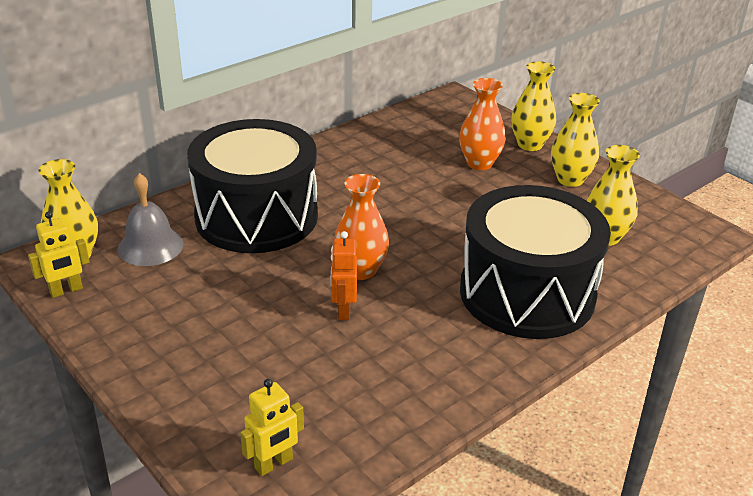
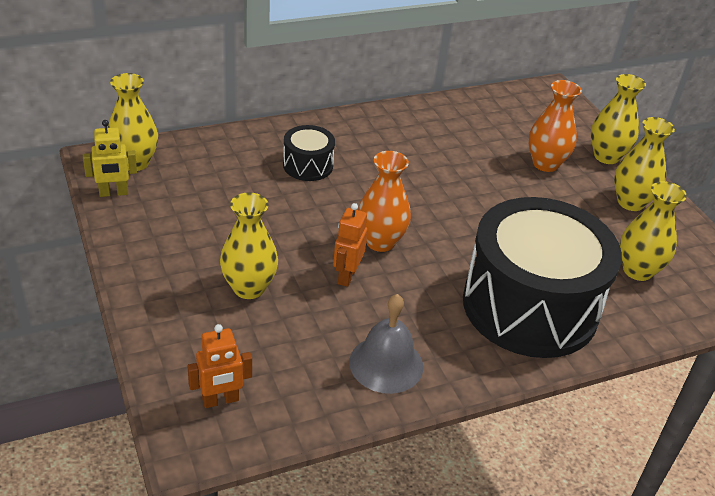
camera: 15 degrees right, 5 degrees up
grey bell [118,173,184,266] -> grey bell moved to [349,294,423,394]
black drum [187,119,318,253] -> black drum [283,125,335,181], size x0.43
yellow robot [240,379,304,476] -> orange robot [187,324,252,408]
none -> yellow vase [220,192,278,299]

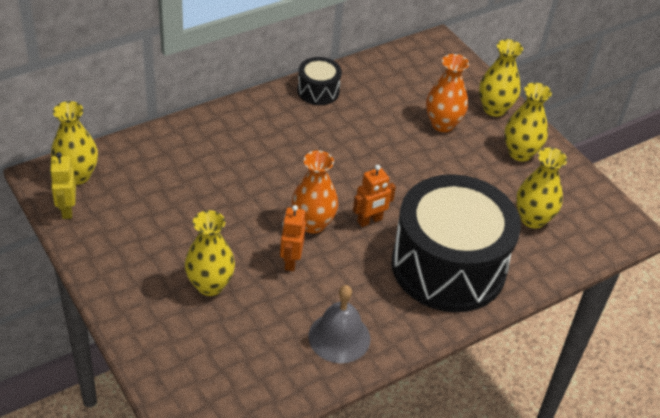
camera: 10 degrees left, 5 degrees up
yellow robot [83,120,137,197] -> yellow robot turned 105 degrees clockwise [50,152,76,219]
orange robot [187,324,252,408] -> orange robot moved to [353,165,396,227]
black drum [283,125,335,181] -> black drum moved to [297,57,342,105]

